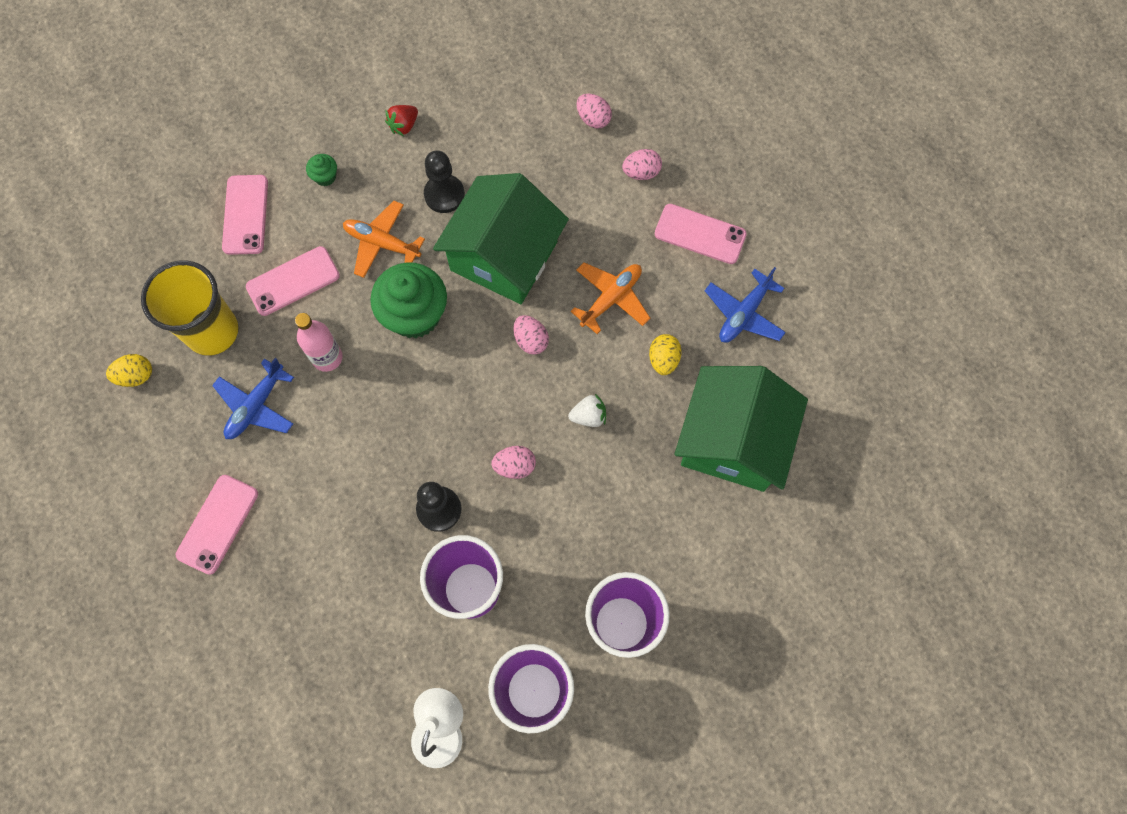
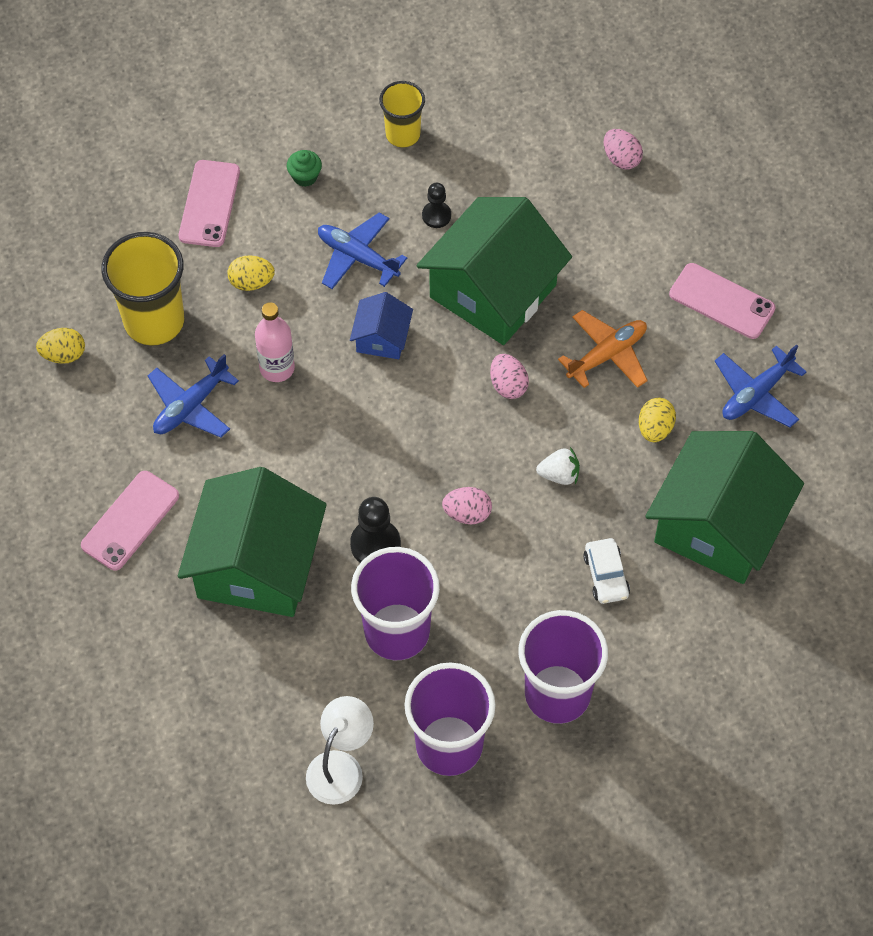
camera: 10 degrees right, 10 degrees down
pink phone [246,246,340,316] -> yellow egg [228,255,275,291]
orange plane [343,201,425,278] -> blue plane [318,213,407,289]
green cupcake [370,262,447,338] -> blue house [350,292,413,359]
red strawberry [385,105,418,136] -> yellow cup [379,81,425,148]
black pawn [424,150,465,213] -> black pawn [422,183,451,228], size x0.63
pink egg [622,149,662,180] -> none
none -> green house [178,467,327,617]
none -> white car [583,538,630,604]

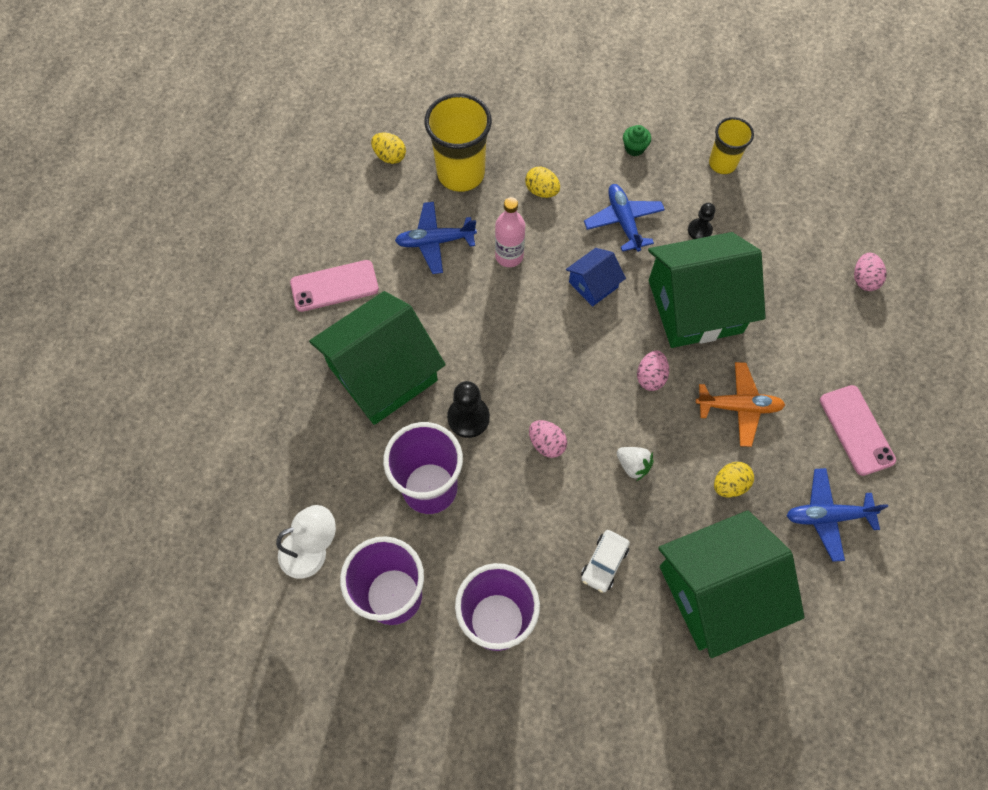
camera: 40 degrees right, 5 degrees up
pink phone [179,160,240,247] -> none

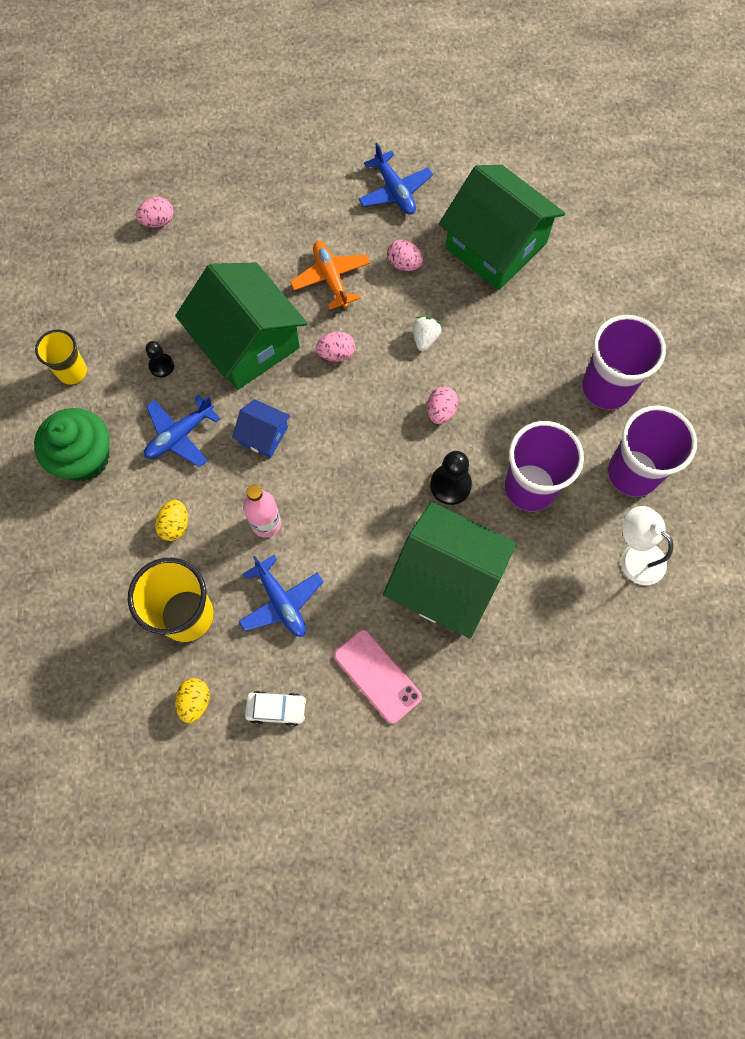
camera: 115 degrees left, 5 degrees up
white car [581,530,630,593] -> white car moved to [245,691,306,726]
green cupcake [623,125,651,156] -> green cupcake [34,408,110,481], size x2.30
yellow egg [714,462,754,498] -> pink egg [387,240,423,271]
pink phone [820,385,896,476] -> none

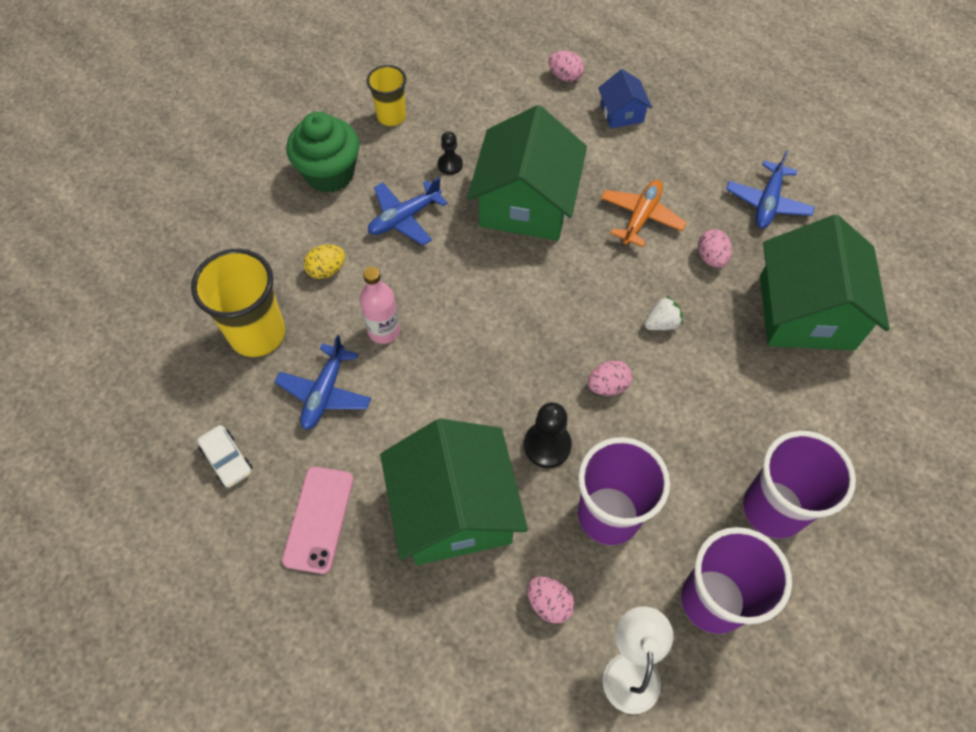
camera: 50 degrees right, 10 degrees down
blue plane [144,395,220,467] -> blue plane turned 45 degrees counterclockwise [368,177,448,246]
yellow egg [175,678,210,723] -> none
blue house [232,399,290,458] -> blue house moved to [598,69,652,128]
pink egg [316,331,355,362] -> pink egg moved to [527,577,575,624]

